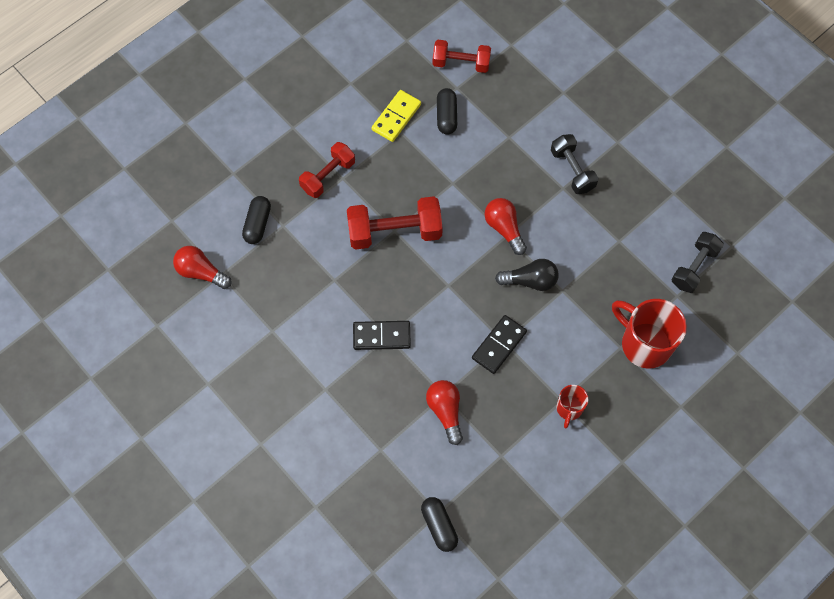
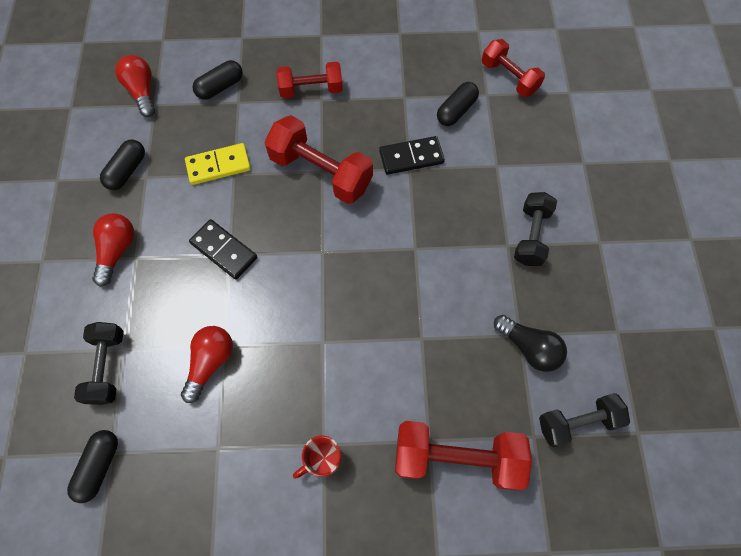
camera: 40 degrees right, 0 degrees up
yellow domino [371,90,421,142] -> yellow domino moved to [185,143,251,185]
black domino [472,315,527,374] -> black domino moved to [379,136,445,175]
red light bulb [484,198,527,255] -> red light bulb moved to [92,213,134,286]
black light bulb [495,259,559,291] -> black light bulb moved to [494,315,567,372]
red mug [612,299,687,369] -> red dumbbell [395,421,532,490]
none -> black dumbbell [74,322,124,405]
none -> black capsule [100,140,145,190]

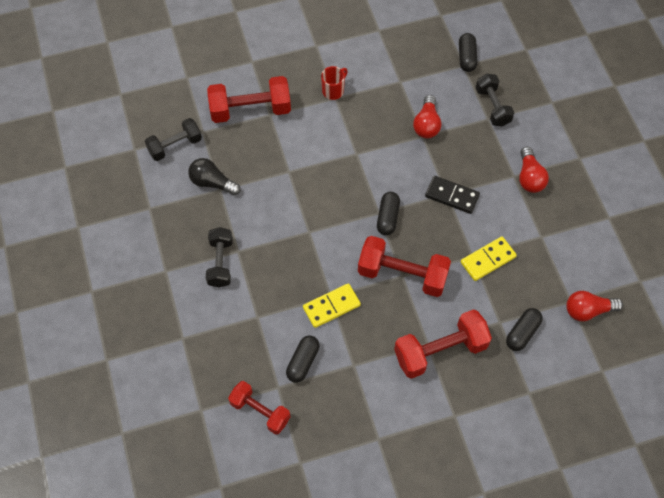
camera: 165 degrees right, 5 degrees down
black capsule [100,140,145,190] -> black capsule moved to [377,192,400,235]
red light bulb [115,55,155,117] -> red light bulb turned 120 degrees clockwise [566,291,623,321]
red dumbbell [277,62,343,98] -> red dumbbell [394,309,492,379], size x1.53
black domino [379,136,445,175] -> yellow domino [303,283,361,328]

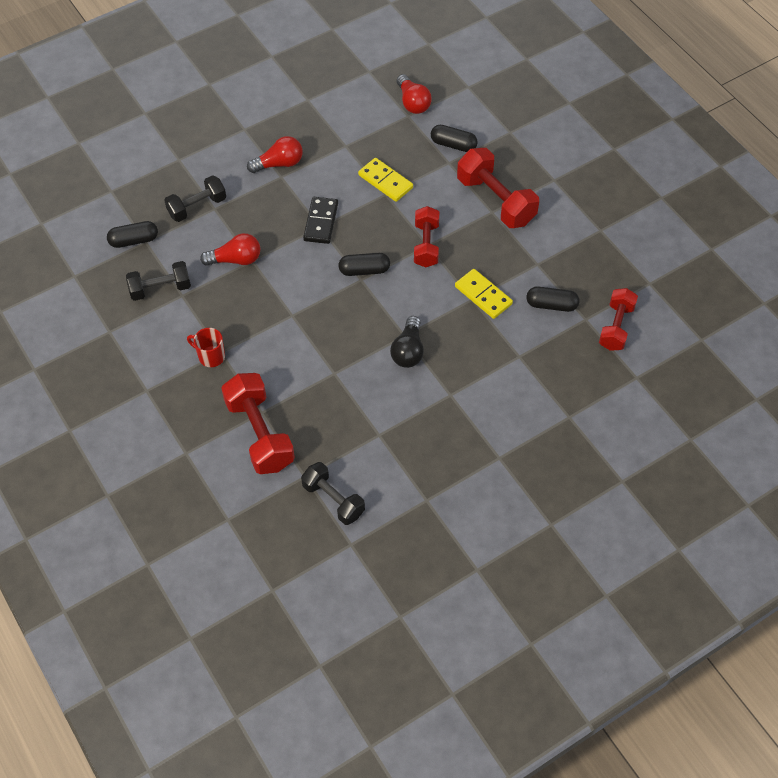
camera: 105 degrees left, 5 degrees down
black light bulb [188,158,241,196] -> black light bulb moved to [390,316,424,368]
black dumbbell [206,227,233,288] -> black dumbbell moved to [126,261,191,301]
red dumbbell [358,236,451,297] -> red dumbbell [414,206,439,267], size x0.65

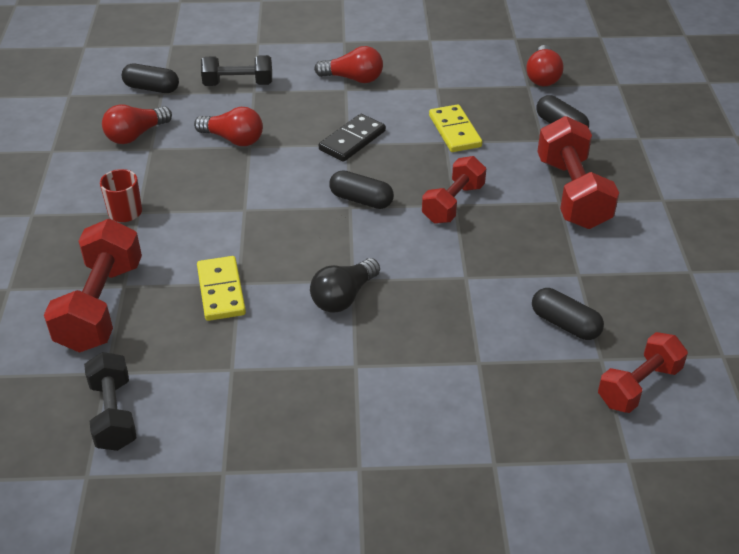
camera: 30 degrees right, 15 degrees down
black dumbbell [126,261,191,301] -> red light bulb [102,104,172,144]
yellow domino [455,269,513,319] -> yellow domino moved to [197,256,246,321]

